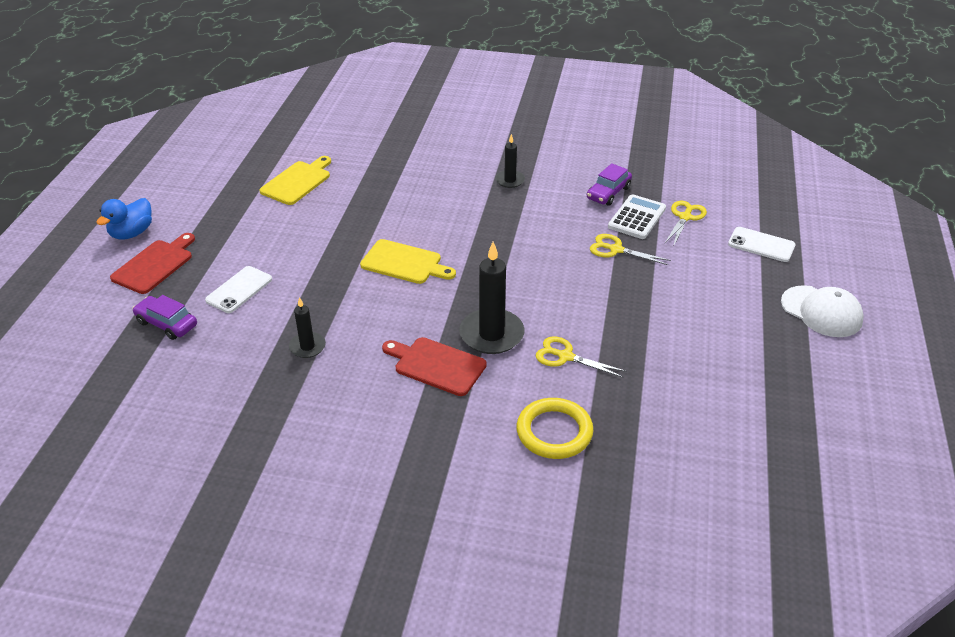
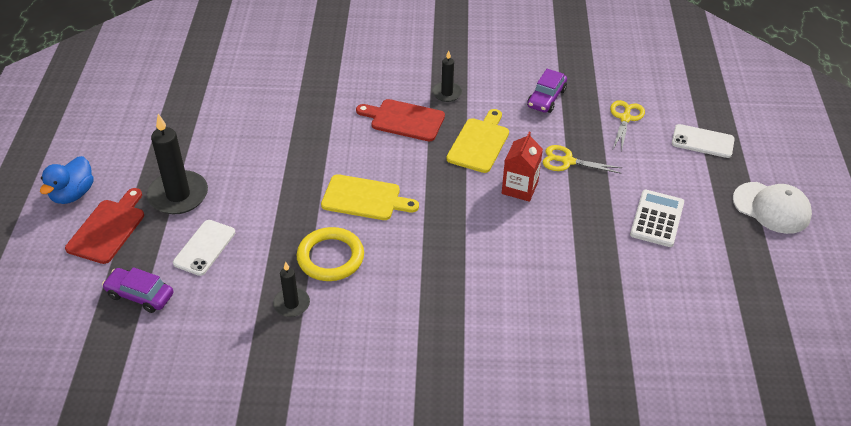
camera: 10 degrees left, 5 degrees up
yellow cutting board [260,156,331,205] -> yellow cutting board moved to [446,109,509,173]
red cutting board [382,337,487,396] -> red cutting board moved to [356,99,445,142]
black candle [459,242,524,354] -> black candle moved to [147,114,208,214]
yellow ring [517,398,594,459] -> yellow ring moved to [297,227,364,281]
yellow scissors [536,337,627,378] -> none
white calculator [608,194,666,239] -> white calculator moved to [630,190,684,247]
none -> red carton [502,132,543,202]

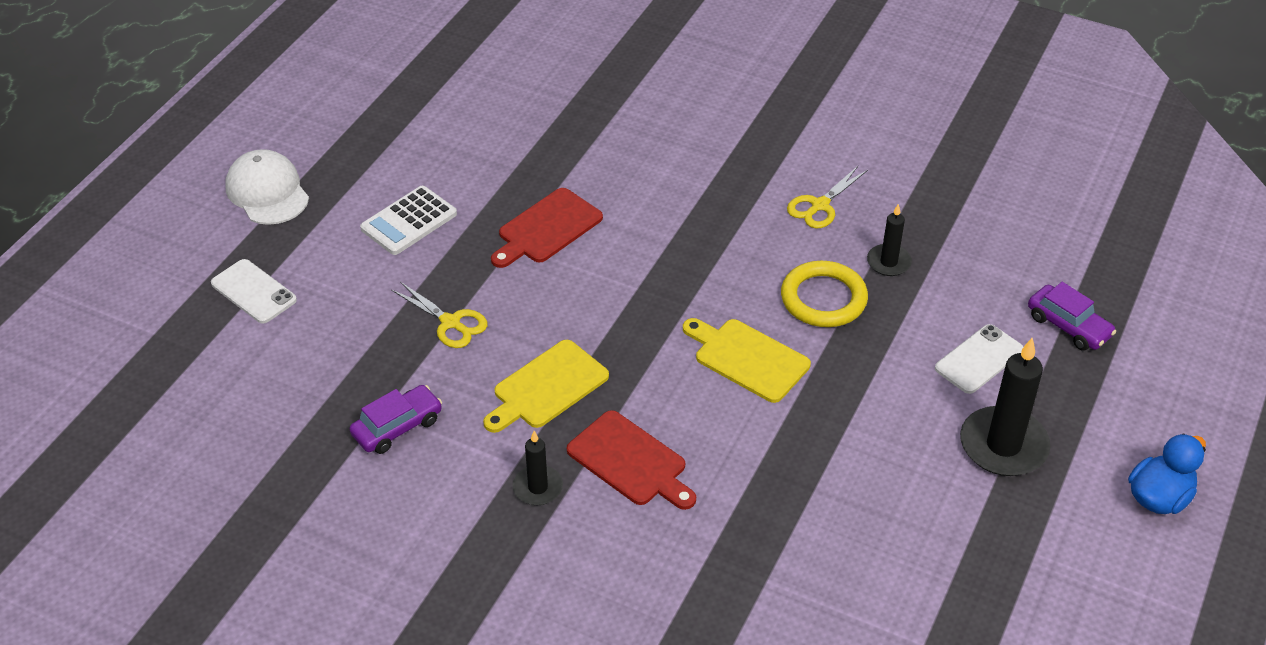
camera: 155 degrees left, 0 degrees up
red cutting board [65,188,144,264] -> red cutting board moved to [491,188,603,268]
red carton [502,132,543,202] -> none
yellow scissors [610,100,645,152] -> yellow scissors moved to [787,166,868,228]

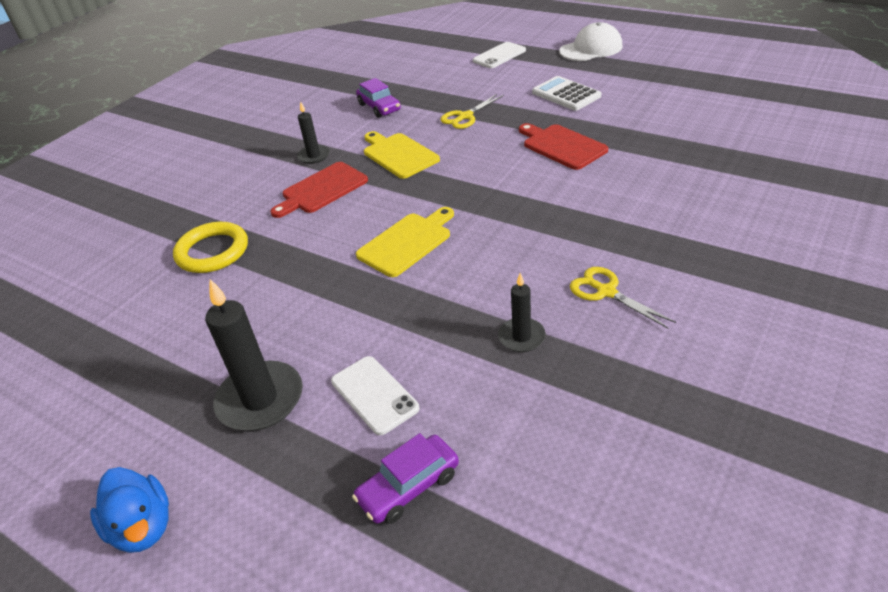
camera: 100 degrees right, 5 degrees down
yellow ring [781,261,868,327] -> yellow ring moved to [173,222,248,273]

